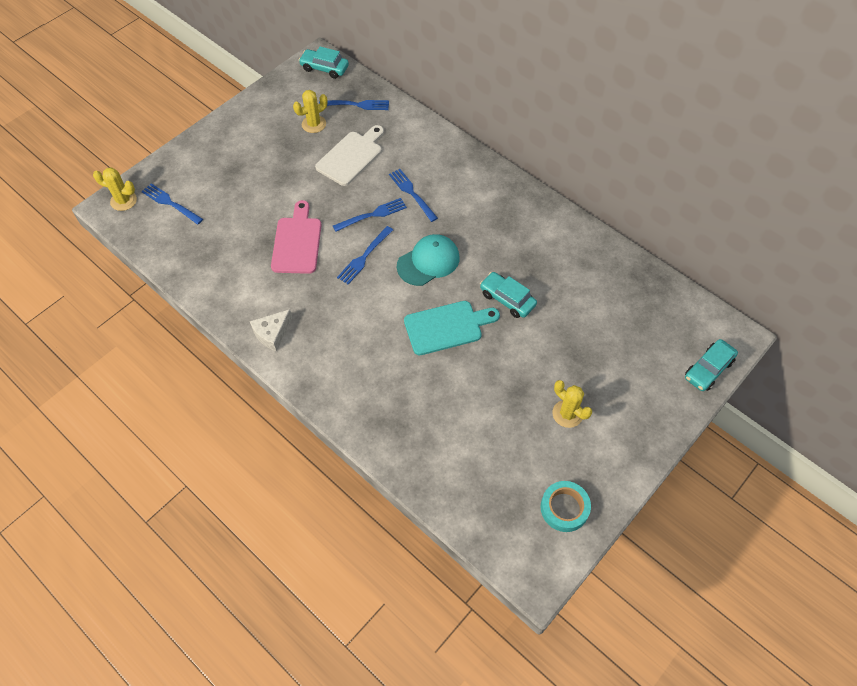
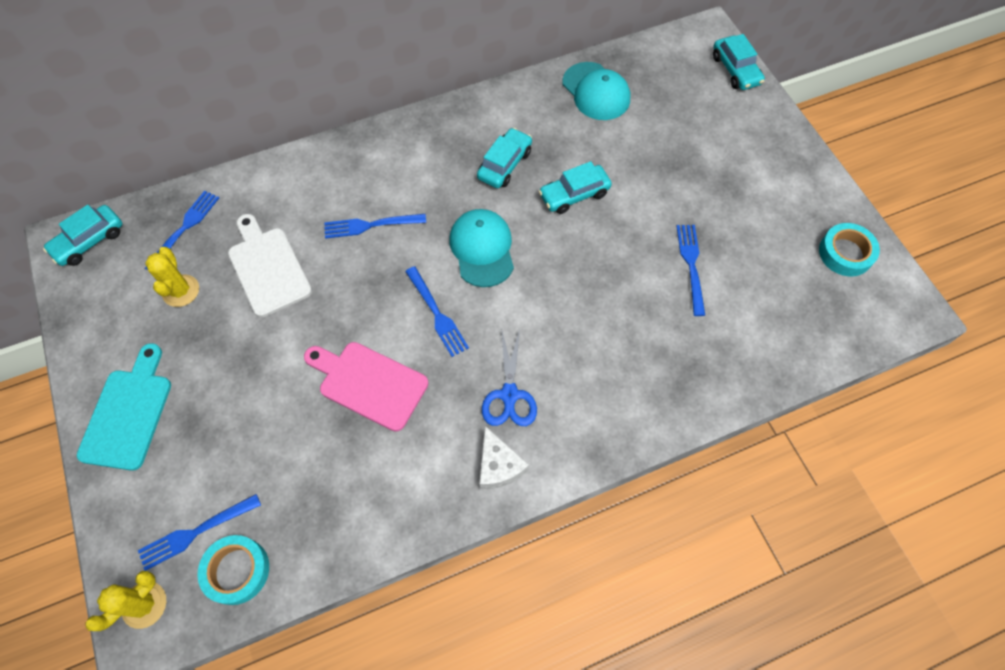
camera: 65 degrees left, 5 degrees up
blue fork [333,198,407,232] -> blue fork moved to [677,225,705,316]
turquoise cutting board [404,301,500,355] -> turquoise cutting board moved to [77,343,171,471]
yellow cactus [552,380,592,428] -> none
none -> turquoise tape [197,535,269,605]
none -> turquoise car [477,128,532,188]
none -> blue scissors [482,327,537,426]
none -> turquoise cap [562,62,630,120]

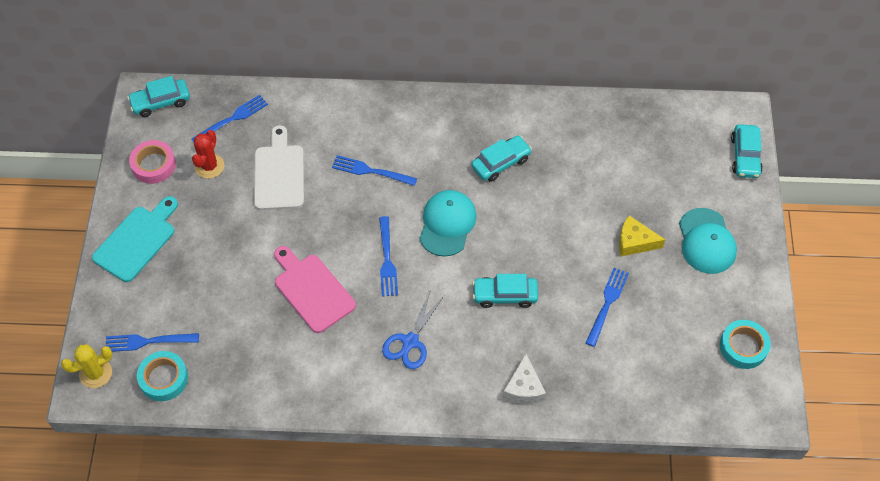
camera: 25 degrees right, 5 degrees down
yellow cactus [145,247,199,307] -> red cactus [192,130,224,179]
white cheese [479,426,529,489] -> white cheese moved to [503,354,546,404]
turquoise car [539,161,612,214] -> turquoise car moved to [472,274,538,308]
turquoise cap [562,62,630,120] -> turquoise cap moved to [679,208,737,274]
none -> pink tape [129,140,176,184]
none -> yellow cheese [619,216,666,256]

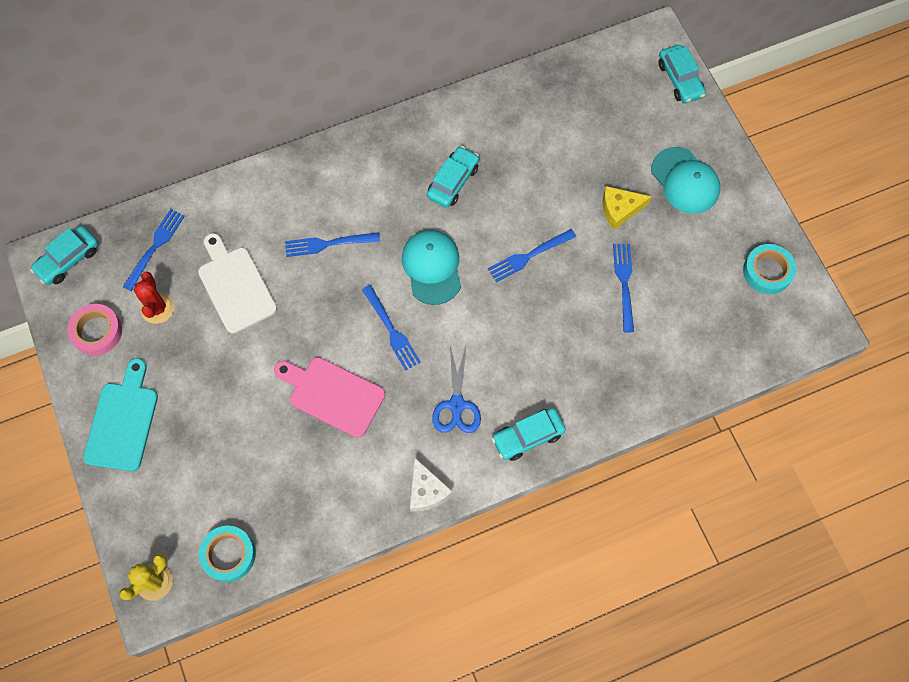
camera: 25 degrees left, 10 degrees up
blue fork [105,333,199,352] -> blue fork moved to [488,229,576,282]
turquoise car [472,274,538,308] -> turquoise car moved to [492,408,566,461]
white cheese [503,354,546,404] -> white cheese moved to [410,458,452,511]

